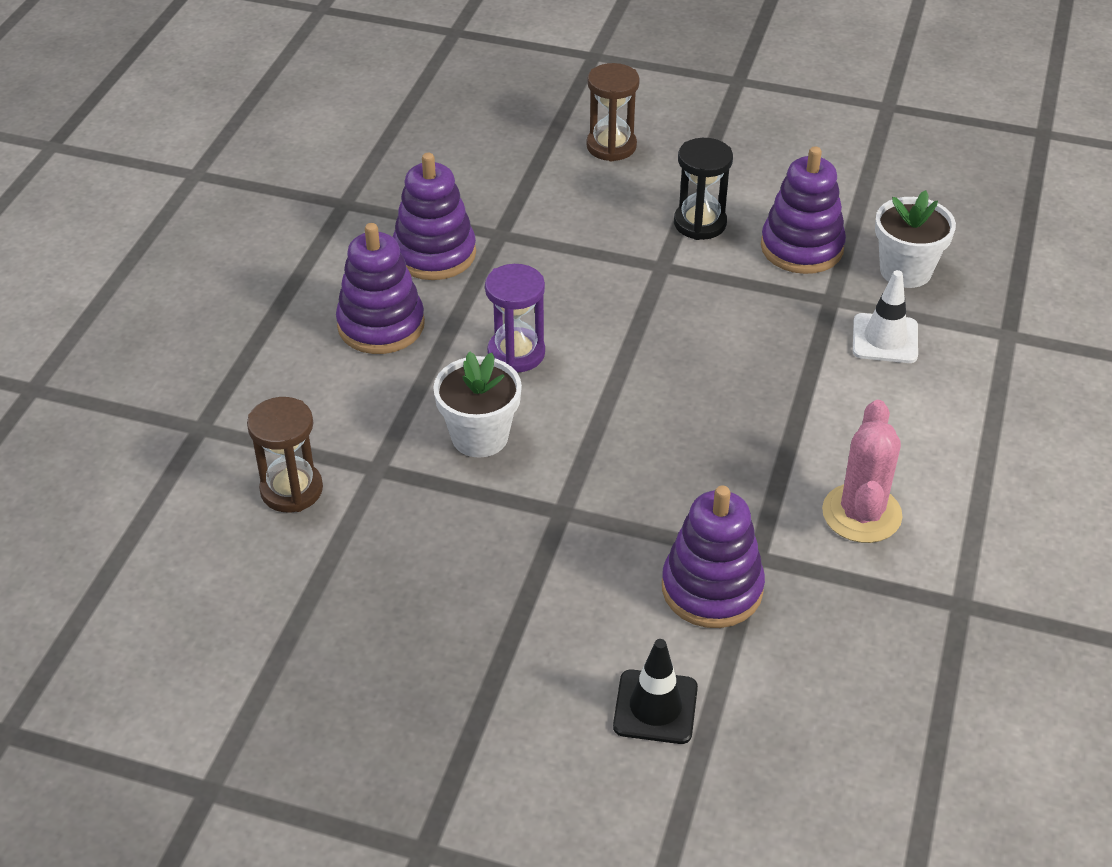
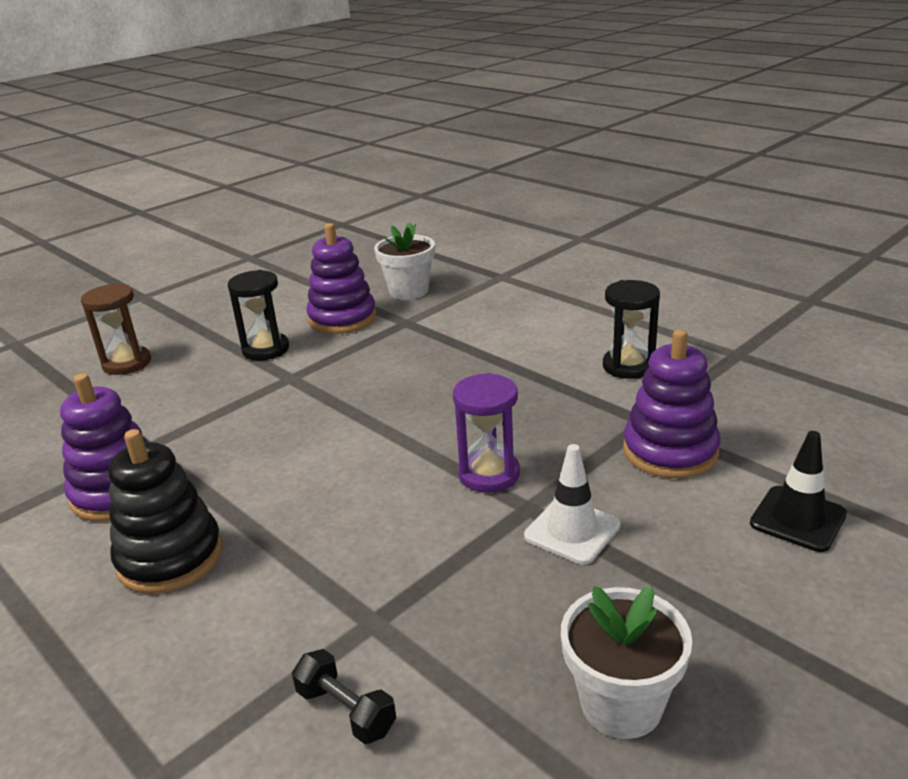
camera: 60 degrees left, 15 degrees down
brown hourglass [247,397,323,512] -> black dumbbell [292,649,396,744]
purple stacking toy [336,223,425,354] -> black stacking toy [108,429,223,594]
white flower pot [433,351,522,458] -> white flower pot moved to [561,586,692,739]
purple hourglass [485,264,545,373] -> purple hourglass moved to [453,373,520,493]
pink cactus [822,400,903,543] -> black hourglass [603,280,660,379]
white traffic cone [853,270,918,363] -> white traffic cone moved to [524,444,621,565]

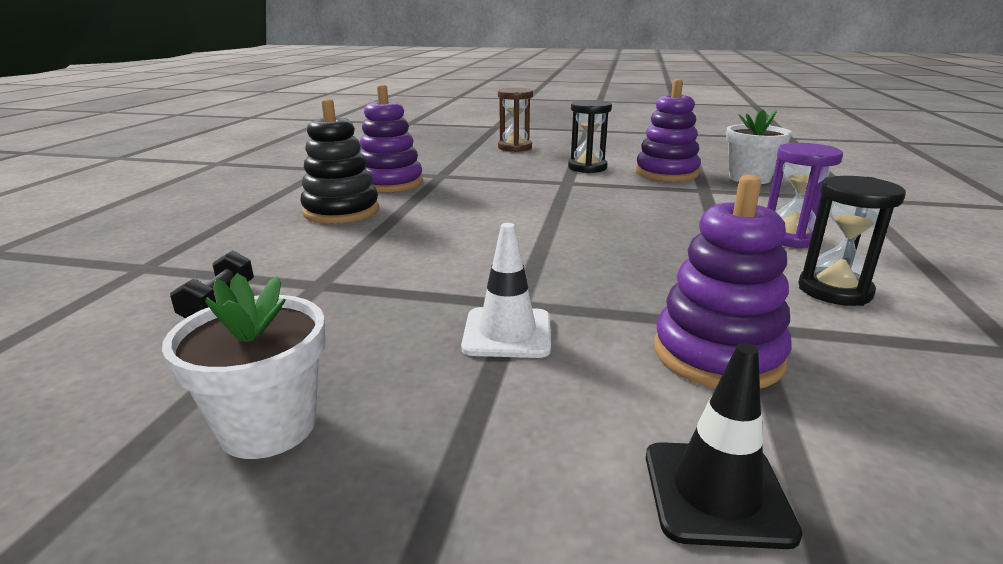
camera: 55 degrees right, 5 degrees down
purple hourglass [453,373,520,493] -> purple hourglass moved to [767,143,843,249]

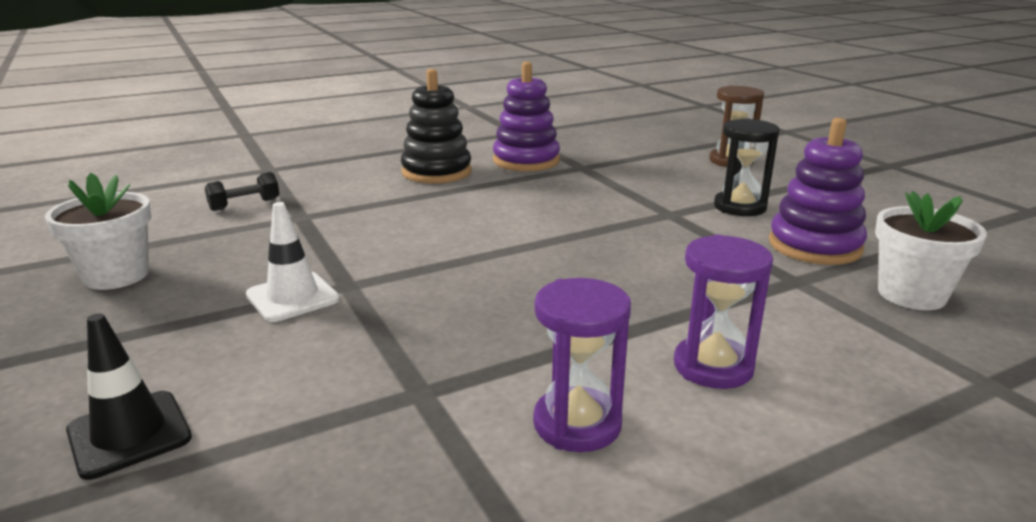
camera: 50 degrees right, 0 degrees up
purple stacking toy [654,175,792,389] -> none
black hourglass [798,176,906,306] -> purple hourglass [533,278,631,452]

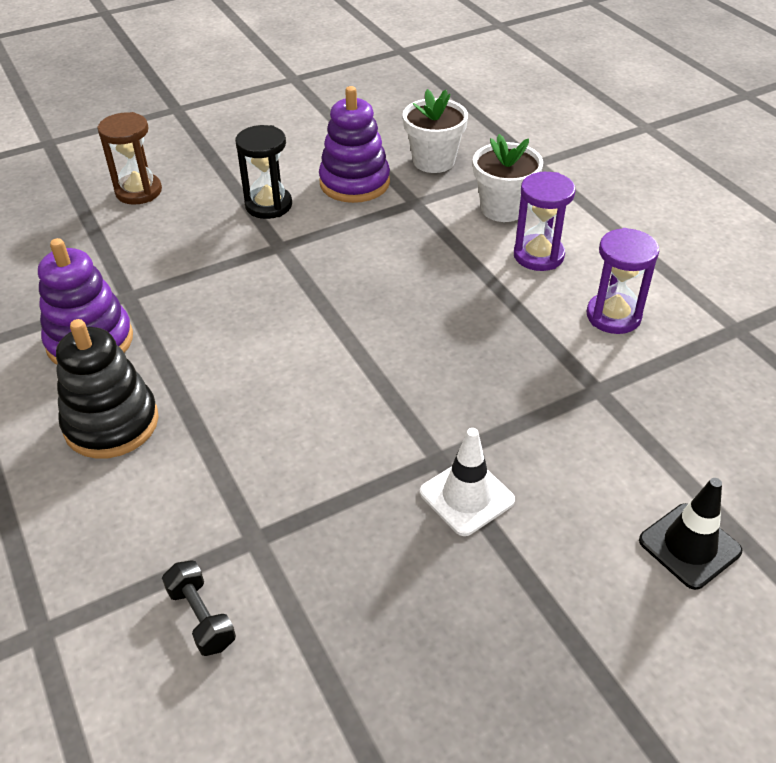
camera: 90 degrees left, 20 degrees up
white flower pot [45,173,151,290] -> white flower pot moved to [473,134,543,222]

